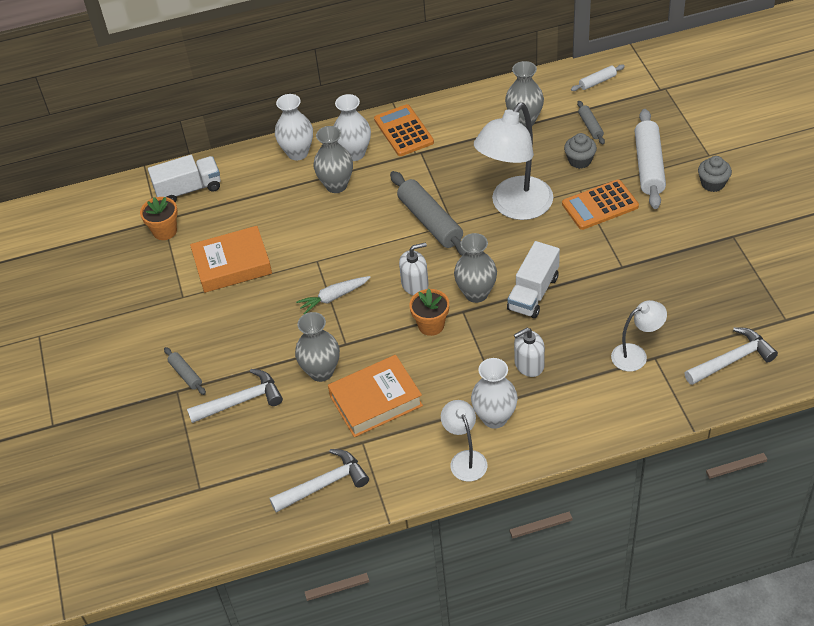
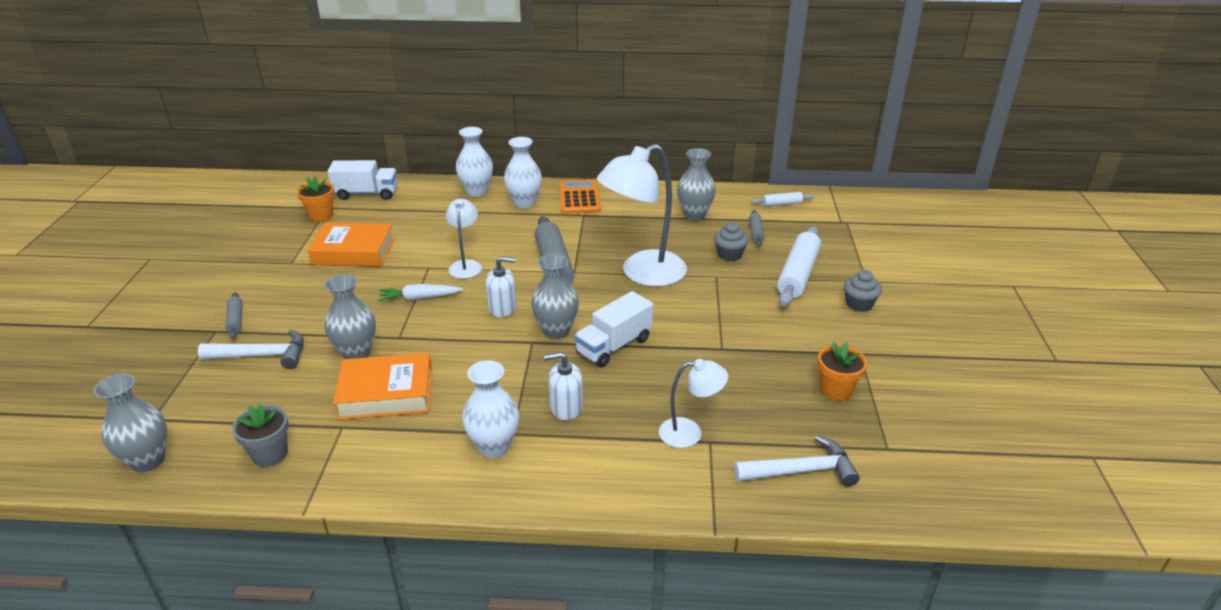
camera: 15 degrees right, 15 degrees down
white hammer [269,449,369,513] -> grey flower pot [232,403,289,467]
grey vase [314,126,353,193] -> grey vase moved to [94,373,167,472]
orange flower pot [409,288,449,336] -> orange flower pot moved to [818,342,867,401]
white lamp [441,400,487,482] -> white lamp moved to [446,199,482,279]
orange calculator [562,179,639,230] -> none

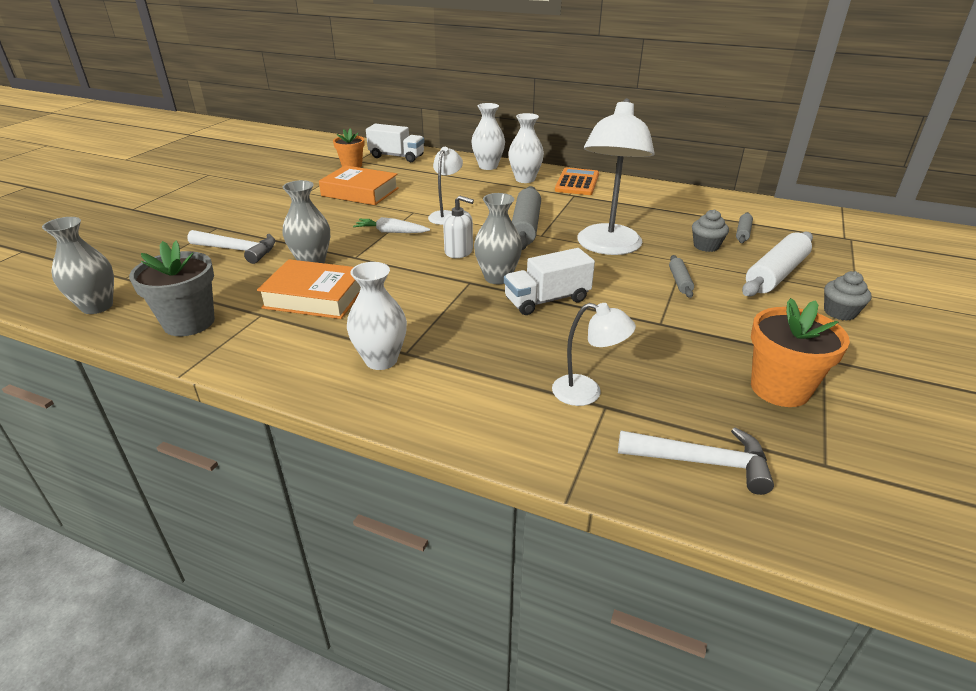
camera: 20 degrees right, 0 degrees up
grey rolling pin [226,292,242,339] -> grey rolling pin moved to [669,255,694,298]
grey flower pot [232,403,289,467] -> grey flower pot [129,241,215,336], size x1.50
white soap dispenser [544,352,583,420] -> none
white lamp [597,144,687,287] -> white lamp turned 60 degrees counterclockwise [577,98,655,255]
grey vase [677,148,716,221] -> none
white rolling pin [751,192,813,206] -> none
orange flower pot [818,342,867,401] -> orange flower pot [751,298,850,407], size x1.50

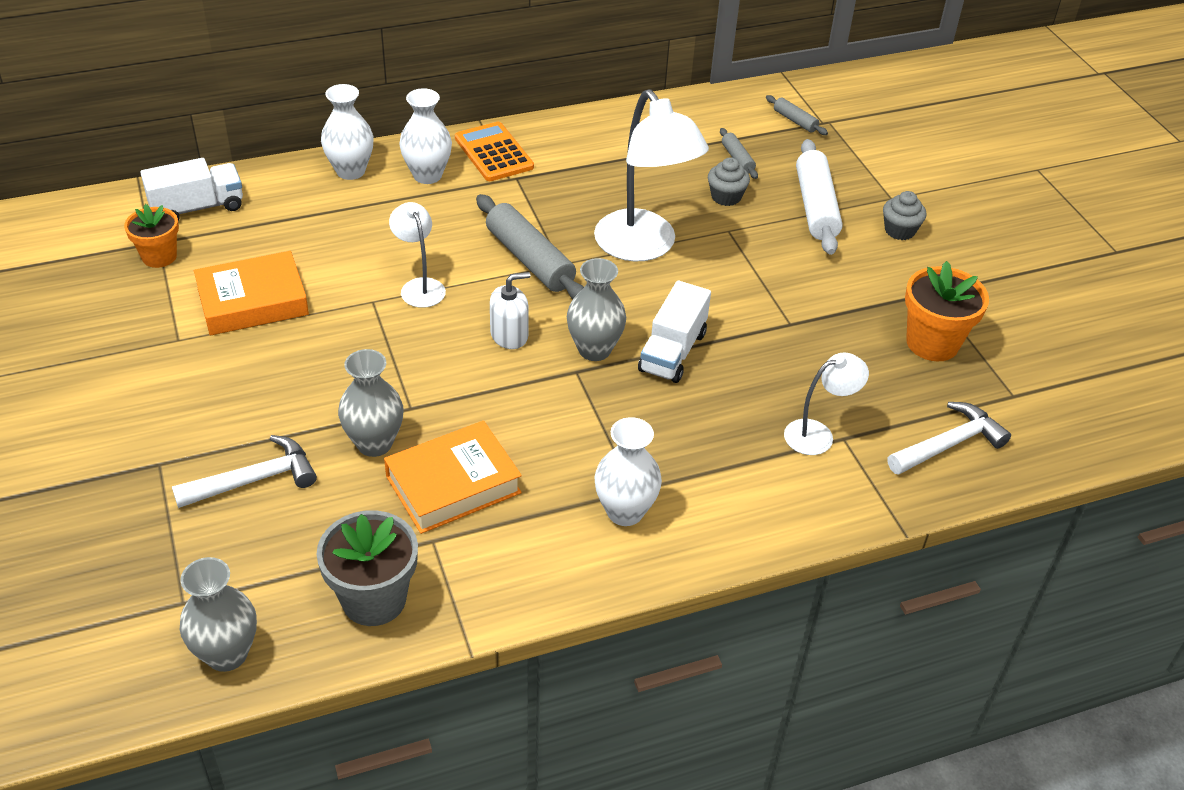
camera: 45 degrees left, 10 degrees up
white carrot [353,217,430,233] -> none
grey rolling pin [669,255,694,298] -> grey rolling pin moved to [766,95,828,135]

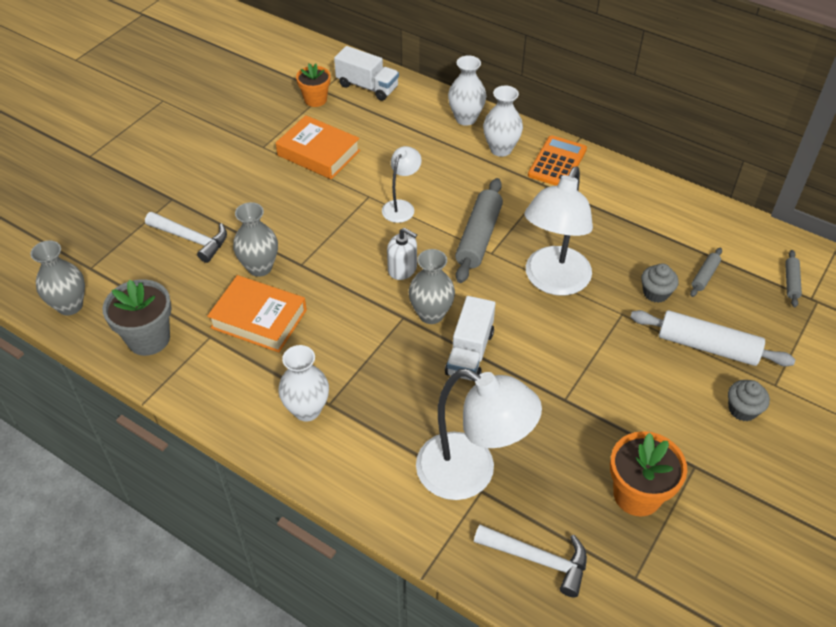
camera: 55 degrees right, 5 degrees up
white truck [638,281,711,383] -> white truck turned 60 degrees counterclockwise [445,296,495,381]
white lamp [784,353,869,455] -> white lamp [416,369,542,500], size x1.92
white rolling pin [796,139,842,255] -> white rolling pin turned 60 degrees clockwise [630,310,795,366]

